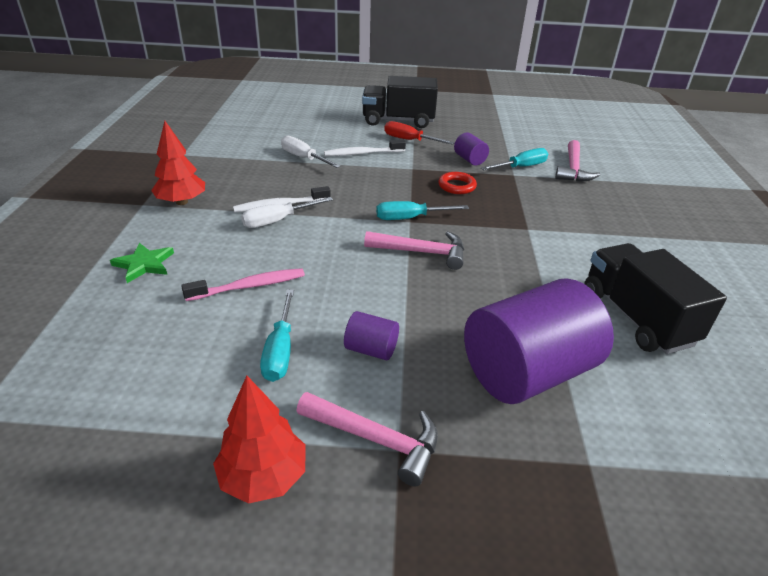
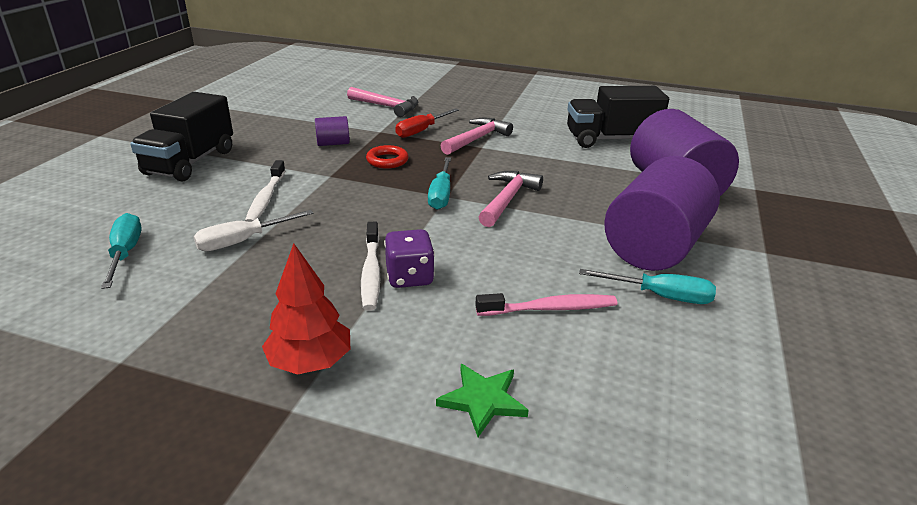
camera: 75 degrees left, 5 degrees down
pink toothbrush [181,268,305,301] -> pink toothbrush turned 90 degrees clockwise [475,293,617,316]
red tree [213,376,306,504] -> none
white screwdriver [241,197,333,228] -> purple dice [384,229,435,288]
pink hammer [297,392,438,486] -> pink hammer moved to [440,118,513,155]
purple cylinder [344,311,399,360] -> purple cylinder [604,156,720,271], size x2.31
red screwdriver [384,121,455,145] -> red screwdriver moved to [395,108,459,138]
turquoise screwdriver [481,148,548,170] -> turquoise screwdriver moved to [101,213,142,289]

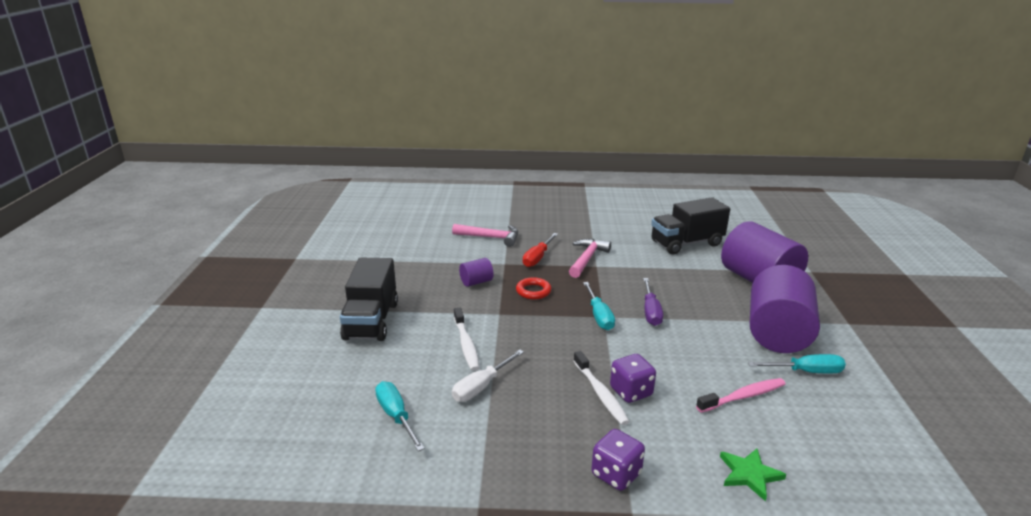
camera: 15 degrees left, 5 degrees down
red tree [262,243,350,375] -> purple dice [591,429,645,491]
pink hammer [479,171,543,227] -> purple screwdriver [643,278,663,326]

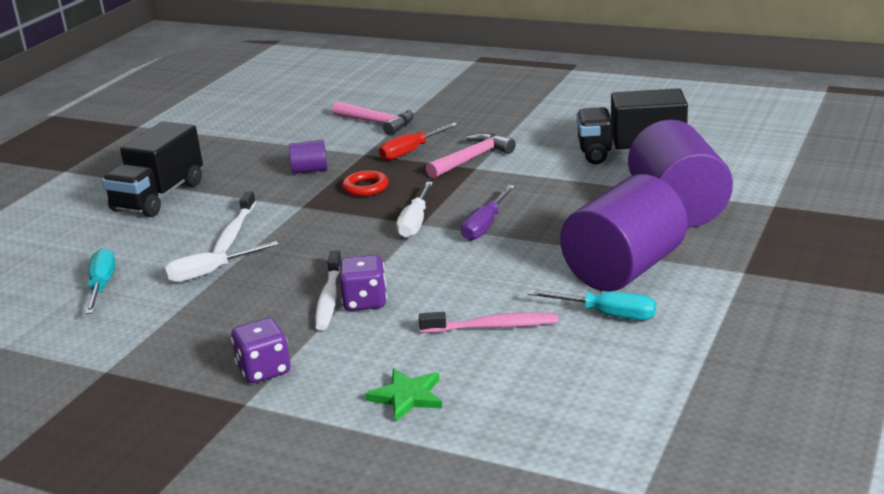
camera: 25 degrees right, 0 degrees up
turquoise screwdriver [583,282,615,330] -> white screwdriver [396,182,433,238]

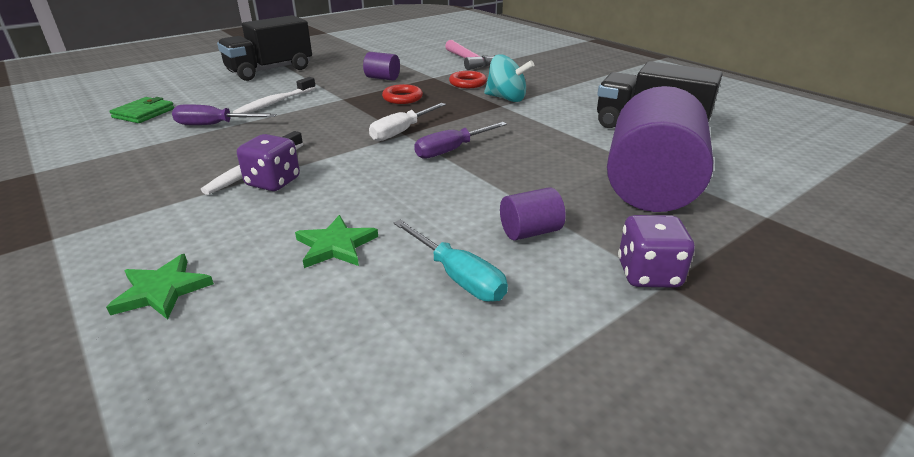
camera: 25 degrees right, 5 degrees up
turquoise screwdriver [85,248,115,314] -> green wallet [110,97,174,123]
white screwdriver [164,241,279,283] -> purple screwdriver [172,104,276,125]
purple dice [231,318,291,383] -> purple dice moved to [618,215,695,288]
red screwdriver [379,123,458,161] -> red ring [449,71,487,88]
pink toothbrush [419,312,558,333] -> green star [295,215,378,268]
pink hammer [426,133,516,178] -> turquoise spinning top [484,54,534,102]
purple cylinder [560,174,687,292] -> purple cylinder [500,187,566,241], size x0.43

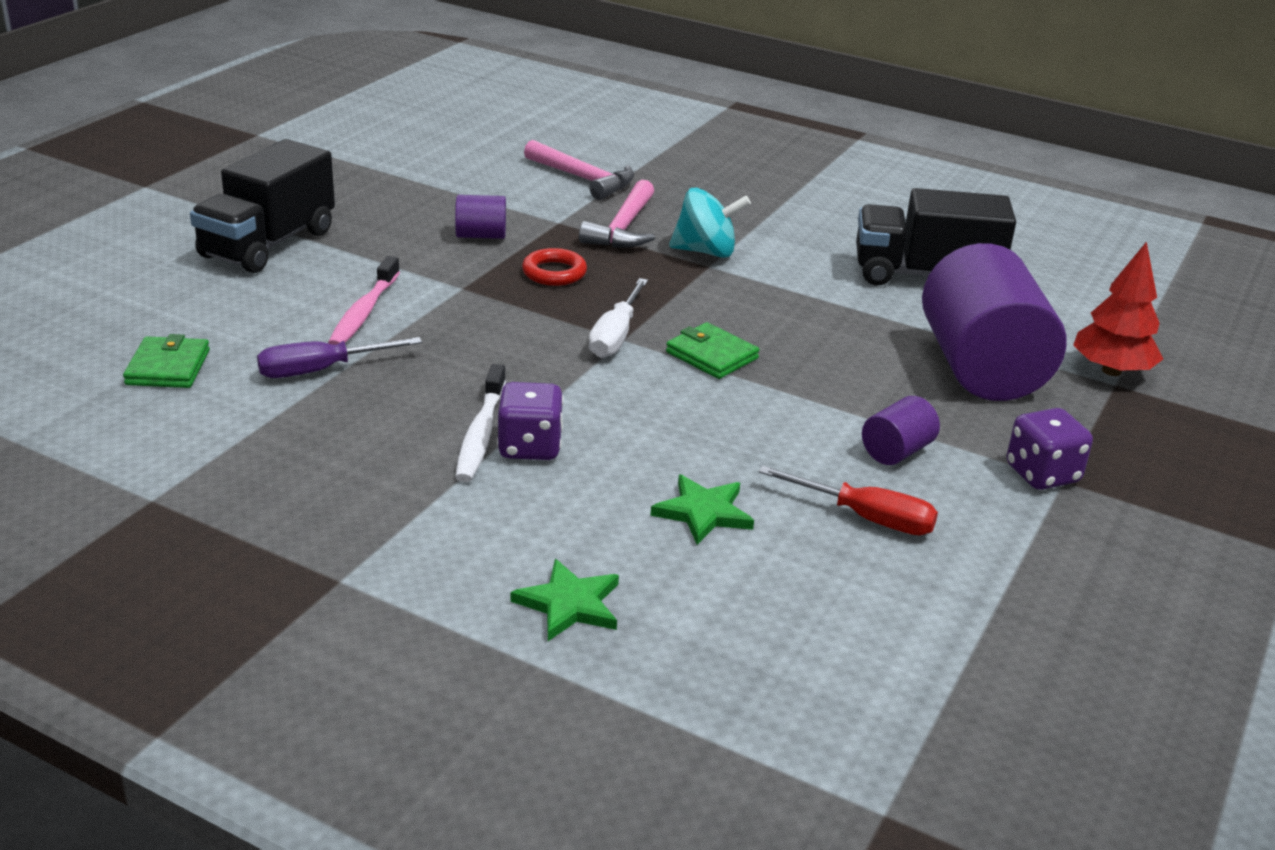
camera: 25 degrees left, 0 degrees up
white toothbrush [233,77,316,113] -> pink toothbrush [328,256,400,345]
turquoise screwdriver [394,219,508,302] -> red screwdriver [758,466,938,535]
purple screwdriver [414,122,507,159] -> green wallet [666,322,760,379]
red ring [449,71,487,88] -> pink hammer [579,180,655,248]
none -> red tree [1073,241,1163,376]

